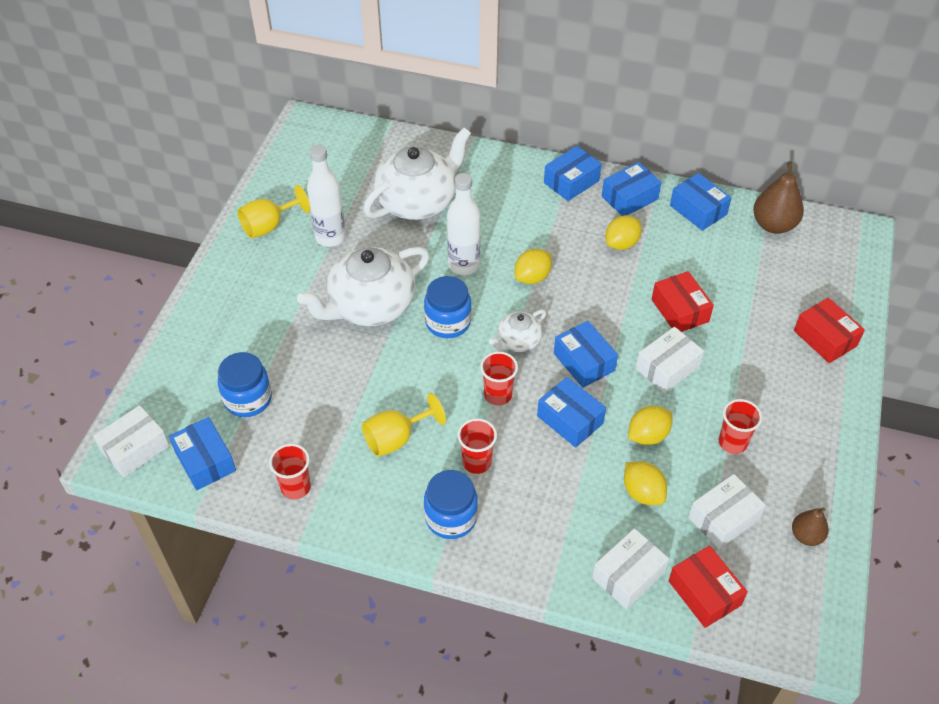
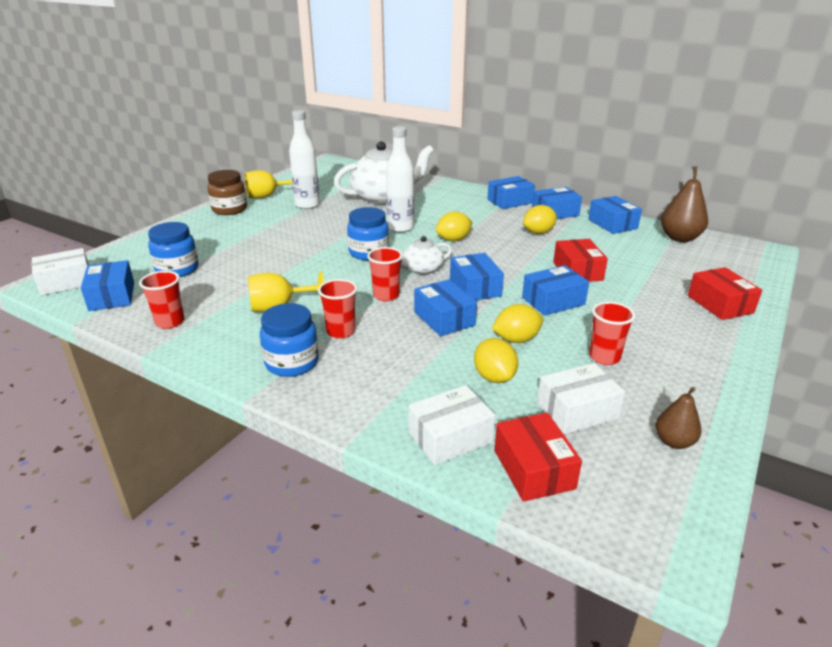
camera: 15 degrees right, 20 degrees down
white teapot [297,247,429,326] -> none
white box [636,327,704,393] -> blue box [522,265,589,316]
none -> brown jar [207,170,247,215]

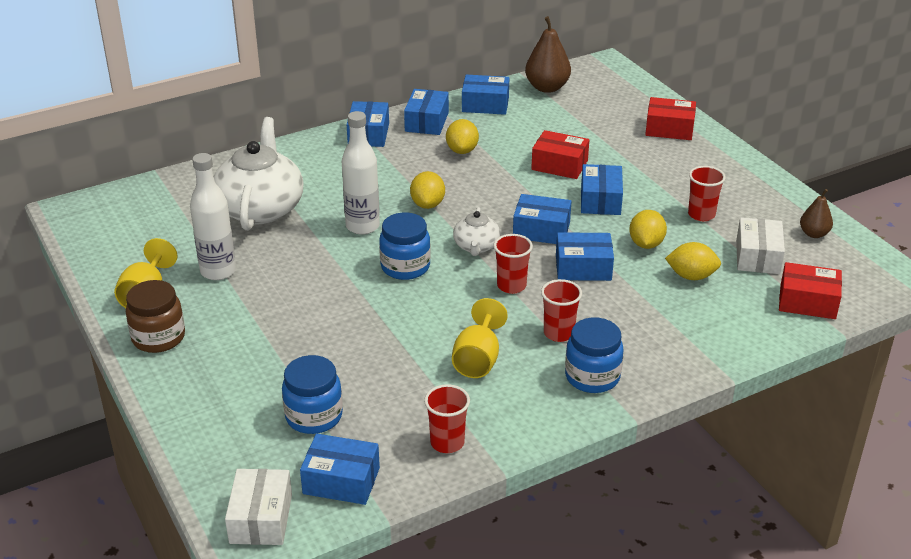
camera: 60 degrees left, 5 degrees up
white box [408,385,496,465] -> none

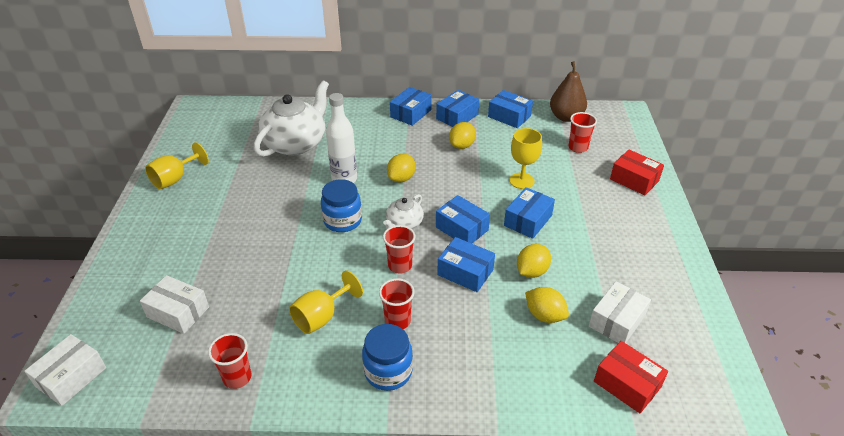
camera: 30 degrees right, 5 degrees up
brown jar [126,280,185,353] -> none
white bottle [190,153,236,280] -> none
blue jar [282,355,343,434] -> white box [140,275,209,334]
blue box [300,434,380,505] -> none
red box [531,130,589,179] -> yellow goblet [510,128,542,189]
red cup [688,166,726,221] -> red cup moved to [568,112,597,153]
brown pear [800,189,833,238] -> none

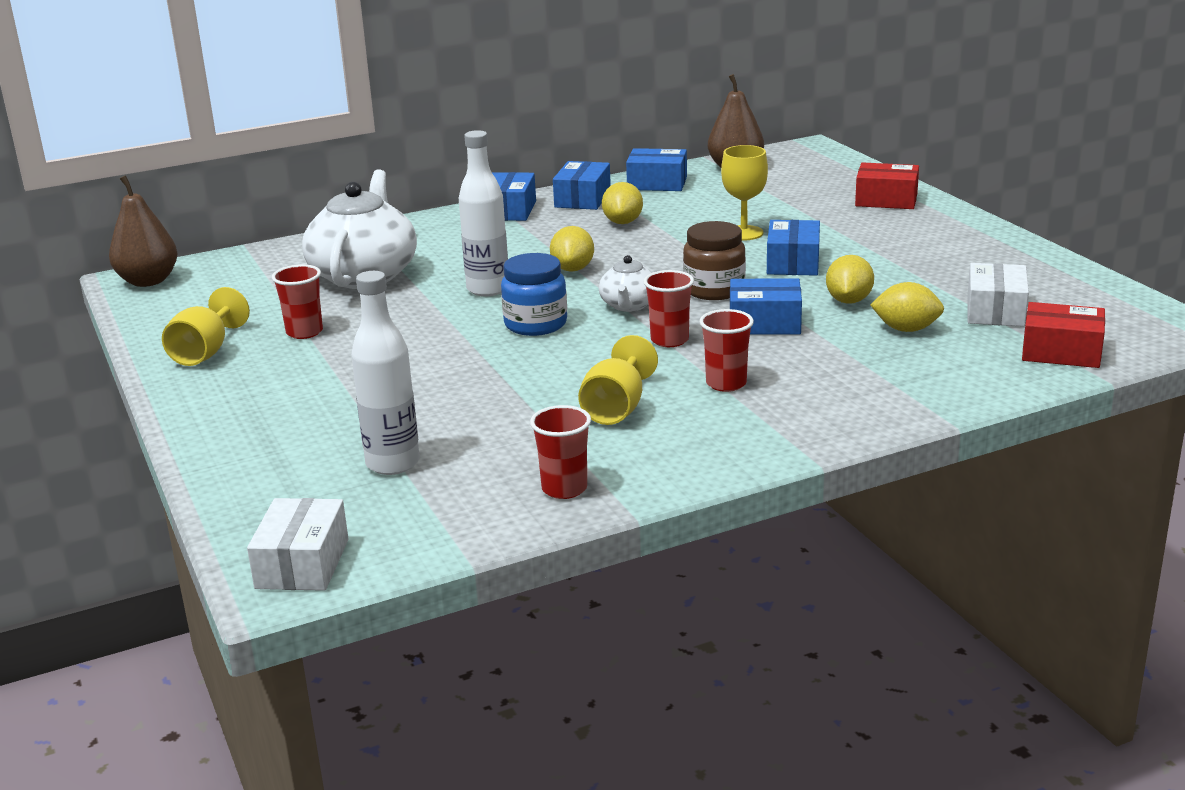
camera: 25 degrees left, 15 degrees down
white box [140,275,209,334] -> white bottle [351,271,420,475]
blue jar [362,324,413,391] -> none
blue box [436,195,490,243] -> brown jar [683,221,746,300]
red cup [568,112,597,153] -> red cup moved to [272,264,323,339]
none -> brown pear [109,175,177,287]

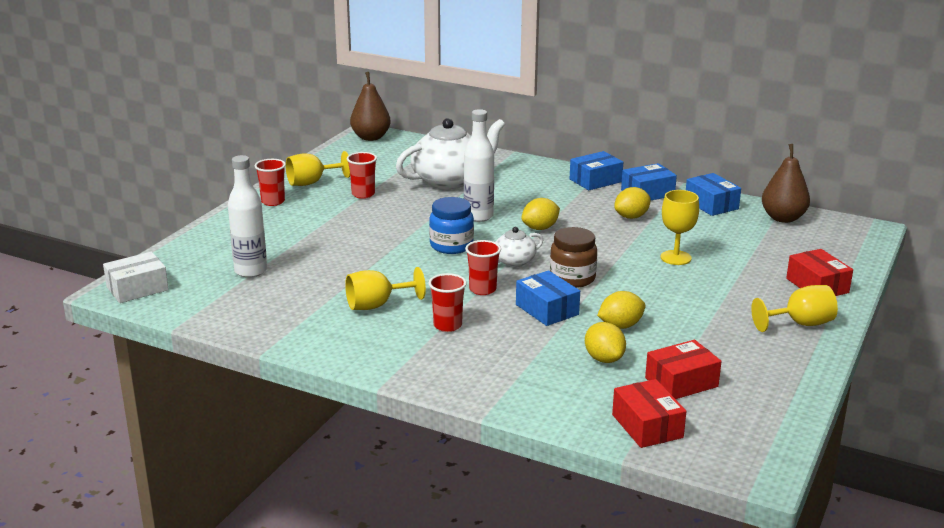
camera: 50 degrees right, 0 degrees up
red cup [530,405,591,499] -> red cup moved to [255,159,286,206]
blue box [767,220,820,276] -> none
white box [967,263,1029,327] -> red box [645,340,722,399]
none -> yellow goblet [751,285,838,332]

